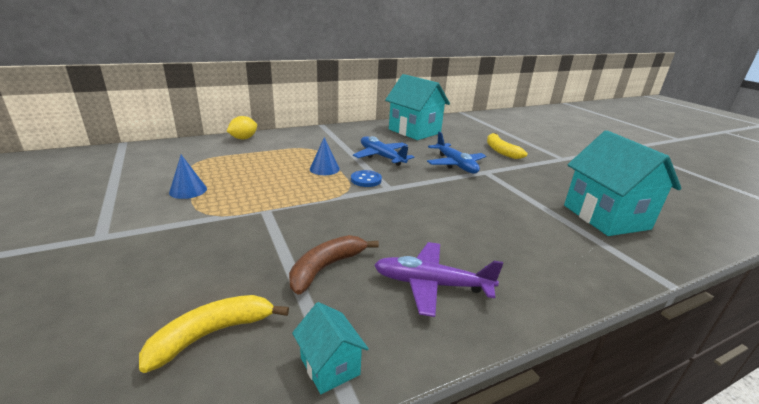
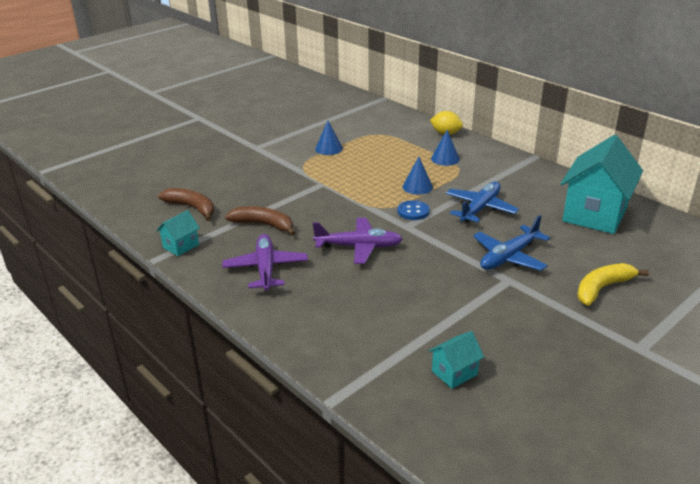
camera: 75 degrees right, 5 degrees up
yellow banana [139,295,289,373] -> brown banana [158,188,214,221]
turquoise house [564,130,682,236] -> turquoise house [428,331,484,389], size x0.45
none -> purple plane [312,218,403,264]
none -> blue cone [431,130,460,166]

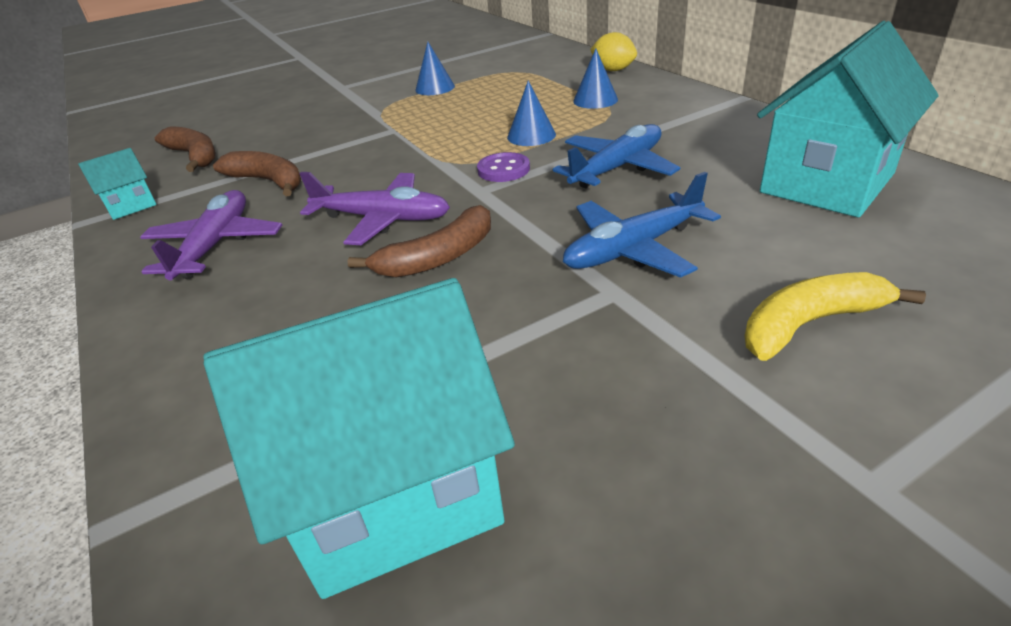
camera: 15 degrees right, 5 degrees up
blue button [397,200,429,220] -> purple button [477,152,530,182]
turquoise house [428,331,484,389] -> turquoise house [203,278,515,599], size x2.21
none -> brown banana [348,205,491,277]

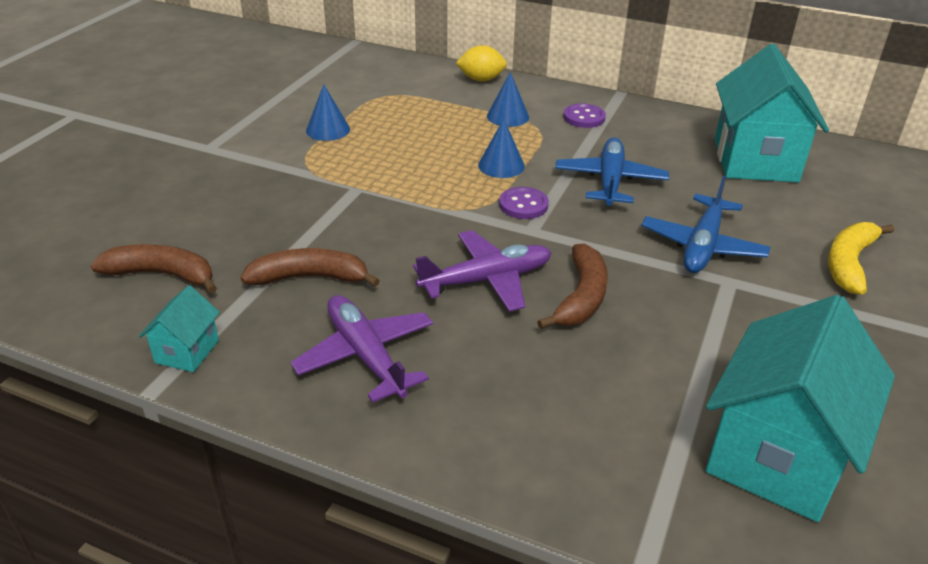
camera: 40 degrees left, 0 degrees up
none -> purple button [563,103,606,128]

